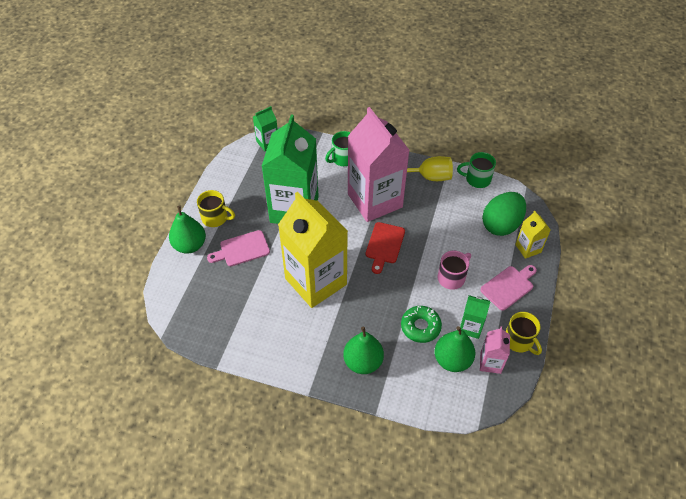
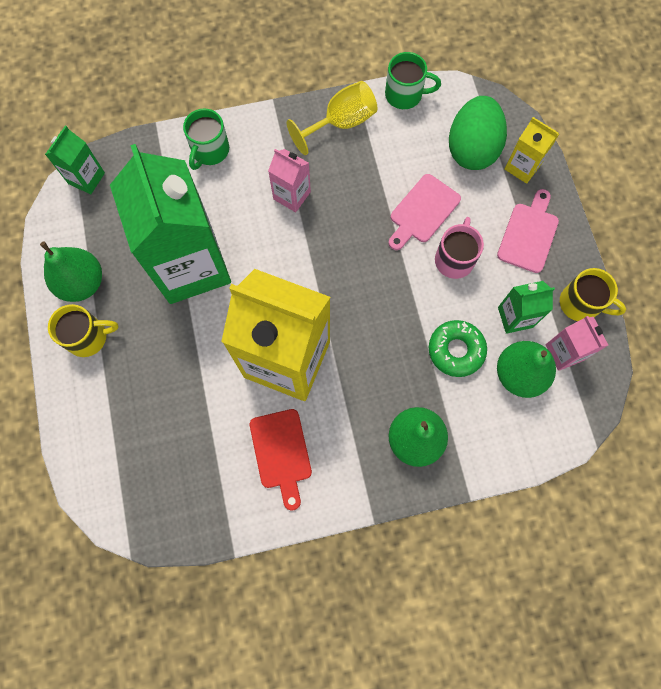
camera: 30 degrees left, 20 degrees up
green pear [169,206,206,254] -> green pear moved to [40,241,102,302]
pink cutting board [207,230,270,266] -> pink cutting board moved to [389,174,461,250]
pink carton [348,107,410,222] -> pink carton [268,149,311,212], size x0.44
red cutting board [366,222,405,274] -> red cutting board moved to [250,409,312,511]
green mug [457,152,496,188] -> green mug turned 150 degrees counterclockwise [385,52,441,109]

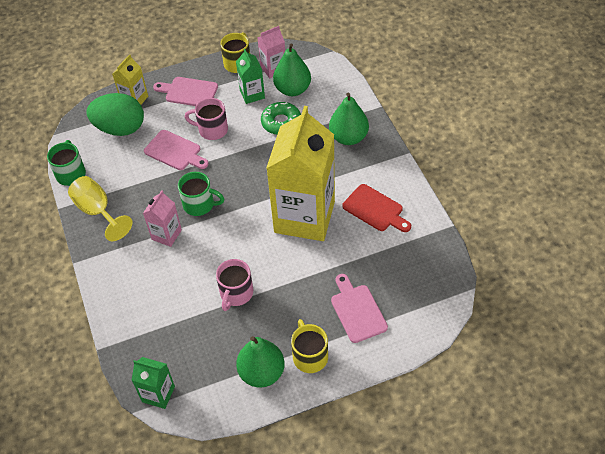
camera: 95 degrees left, 20 degrees down
green carton [110,144,231,304] -> pink mug [216,259,253,311]
green mug [183,108,229,170] -> green mug moved to [178,172,224,216]
red cutting board [250,409,312,511] -> red cutting board turned 60 degrees clockwise [342,184,411,232]
none -> pink cutting board [331,274,388,343]

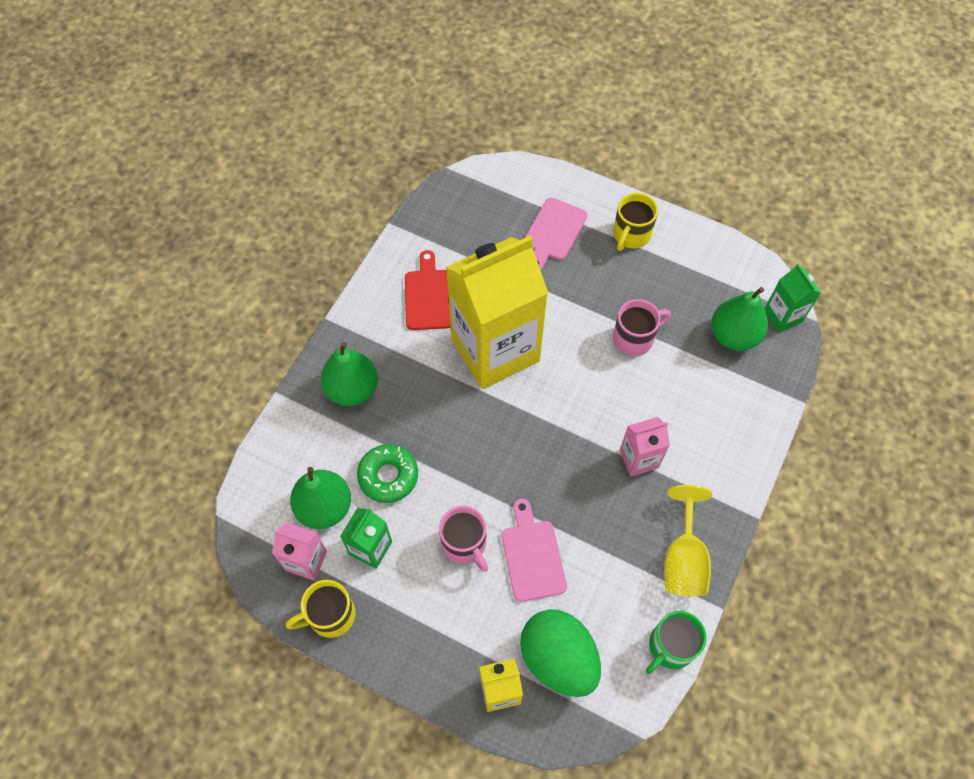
camera: 135 degrees left, 10 degrees up
pink cutting board [153,77,218,106] -> none
green mug [178,172,224,216] -> none
green pear [236,336,285,388] -> green pear moved to [712,287,768,351]

